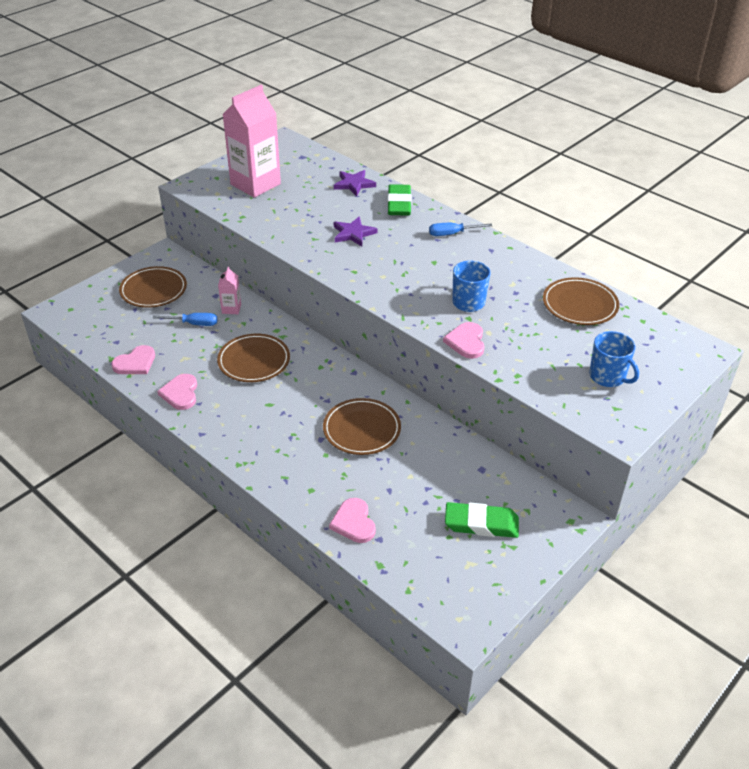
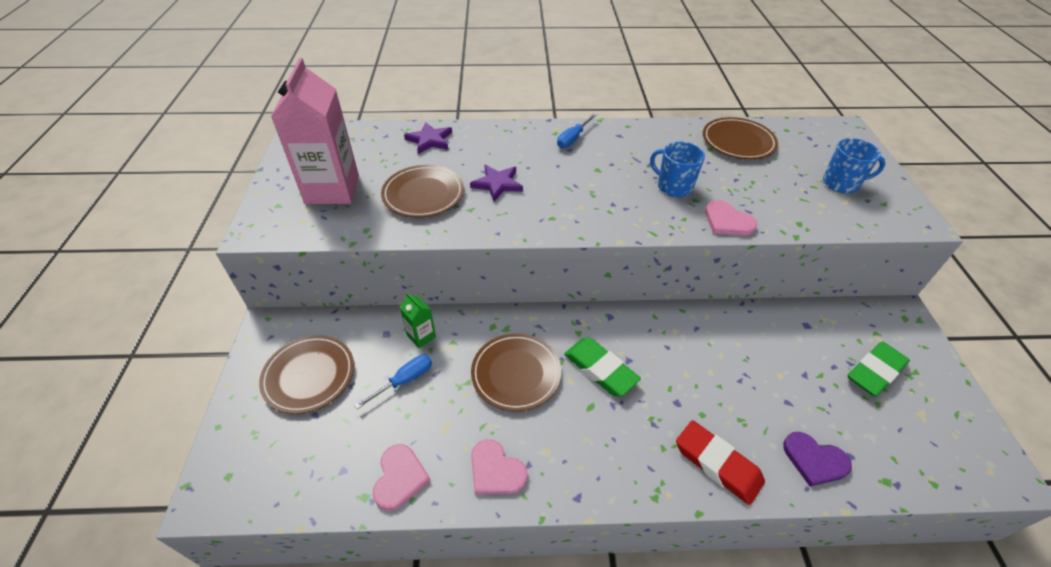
camera: 45 degrees left, 5 degrees up
pink carton [218,266,241,314] -> green carton [400,292,436,348]
brown plate [323,398,401,455] -> brown plate moved to [381,165,464,218]
pink heart [329,498,376,543] -> purple heart [783,432,852,486]
green eraser [388,184,412,216] -> green eraser moved to [564,338,641,396]
none -> red eraser [676,420,765,505]

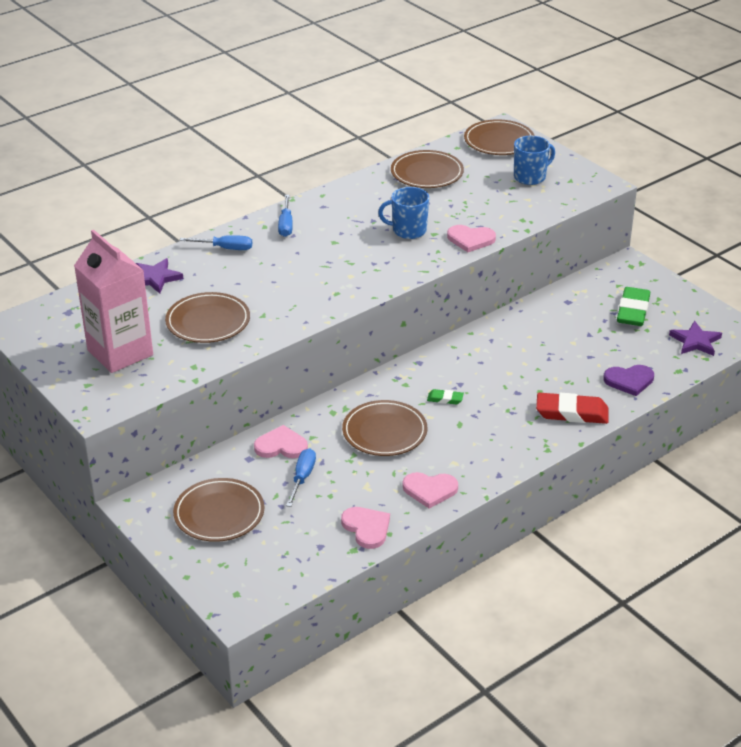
camera: 35 degrees left, 10 degrees down
green carton [400,292,436,348] -> pink heart [254,425,308,458]
purple star [470,165,523,202] -> purple star moved to [669,321,722,356]
green eraser [564,338,641,396] -> green eraser [427,389,464,405], size x0.50
none -> blue screwdriver [179,235,252,250]
none -> brown plate [464,119,535,155]

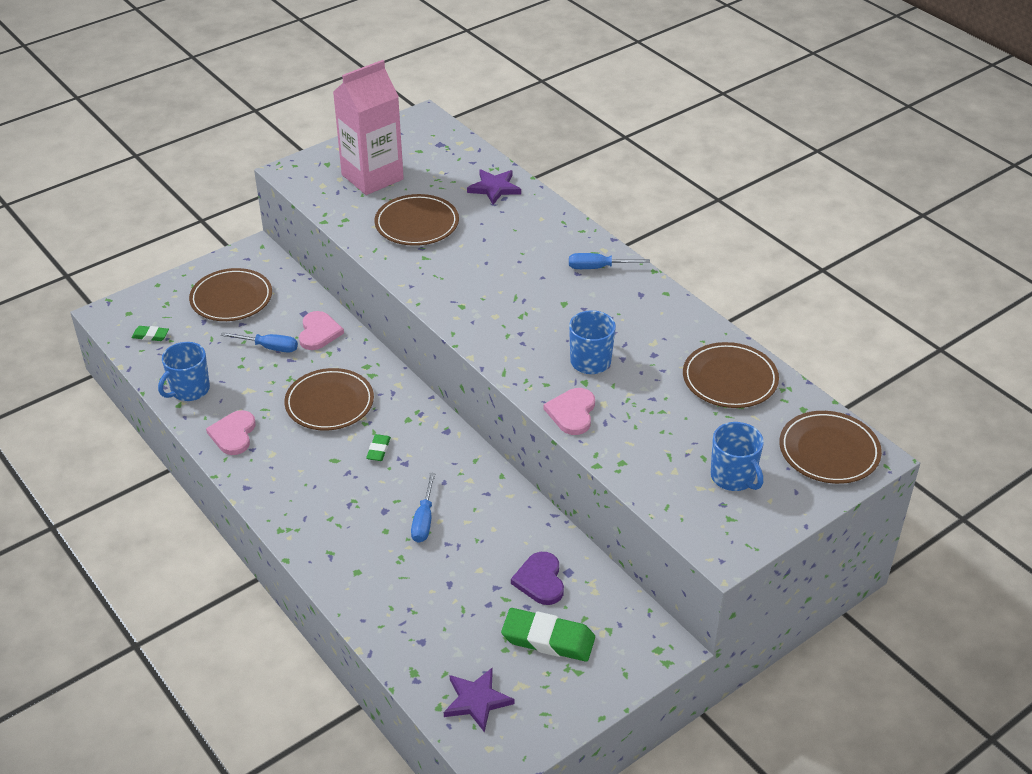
camera: 90 degrees right, 5 degrees up
blue screwdriver [179,235,252,250] -> blue screwdriver moved to [411,473,435,543]
pink heart [341,507,390,549] -> blue mug [158,342,210,401]
red eraser [536,393,608,424] -> none
purple heart [603,365,654,396] -> purple heart moved to [511,552,564,605]
none -> green eraser [132,326,169,341]

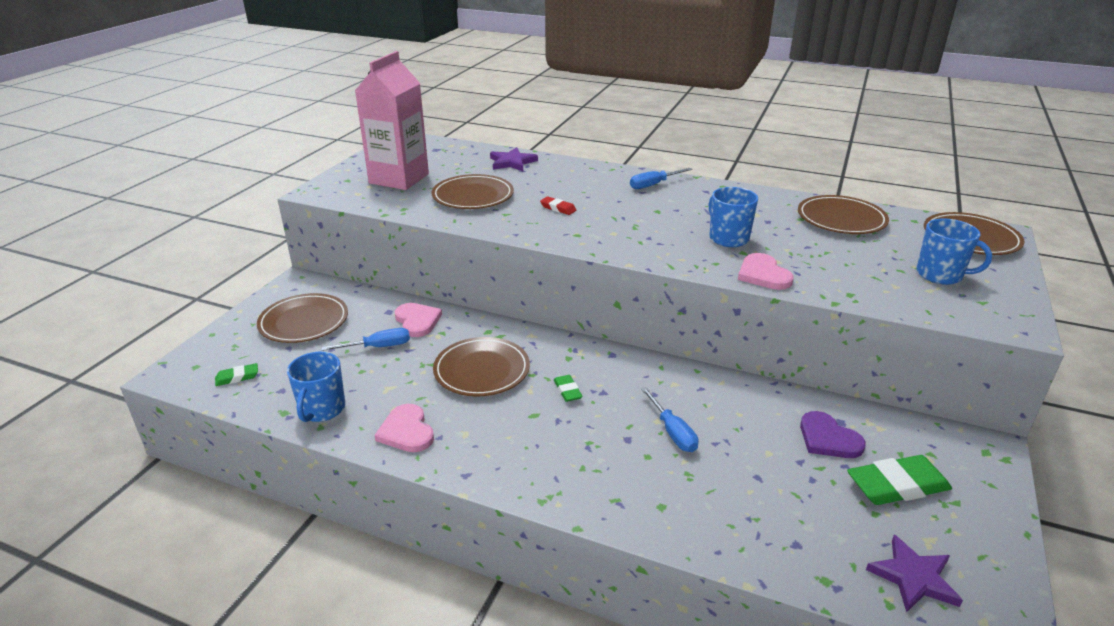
camera: 30 degrees left, 10 degrees down
none -> red eraser [540,196,576,215]

